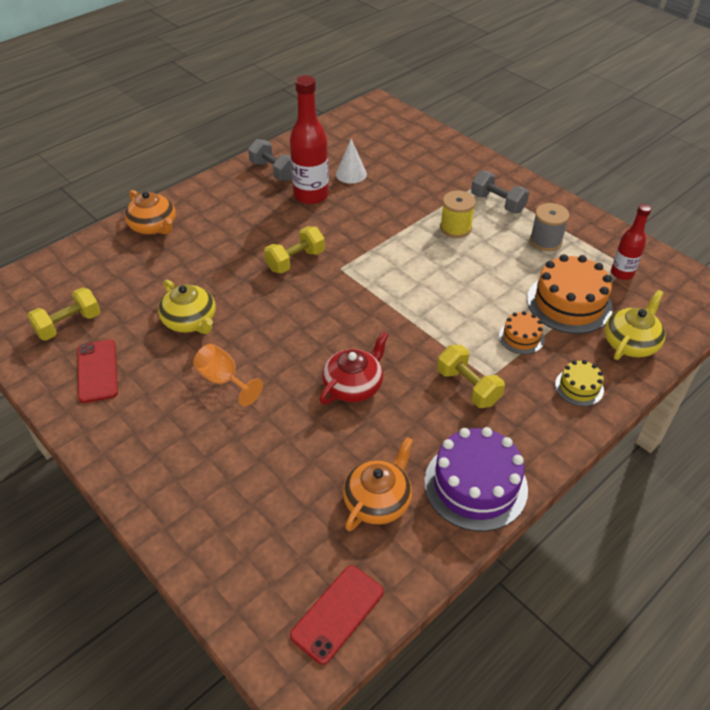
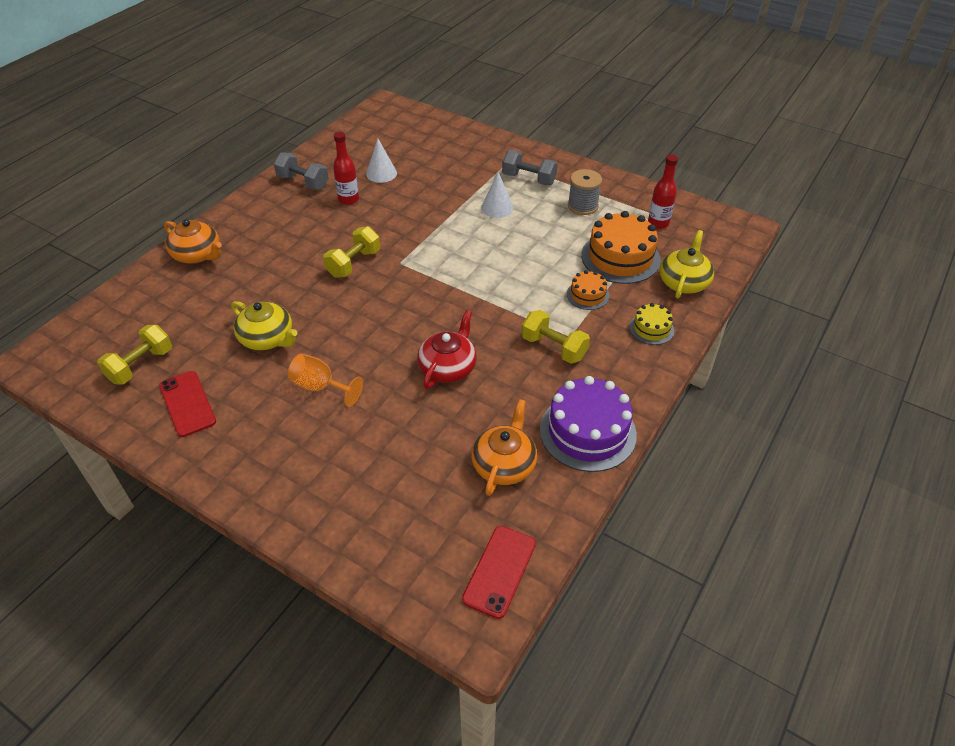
camera: 15 degrees left, 0 degrees up
red bottle [290,75,329,204] -> red bottle [333,132,359,205], size x0.59
yellow spool [440,191,476,238] -> white cone [481,172,514,218]

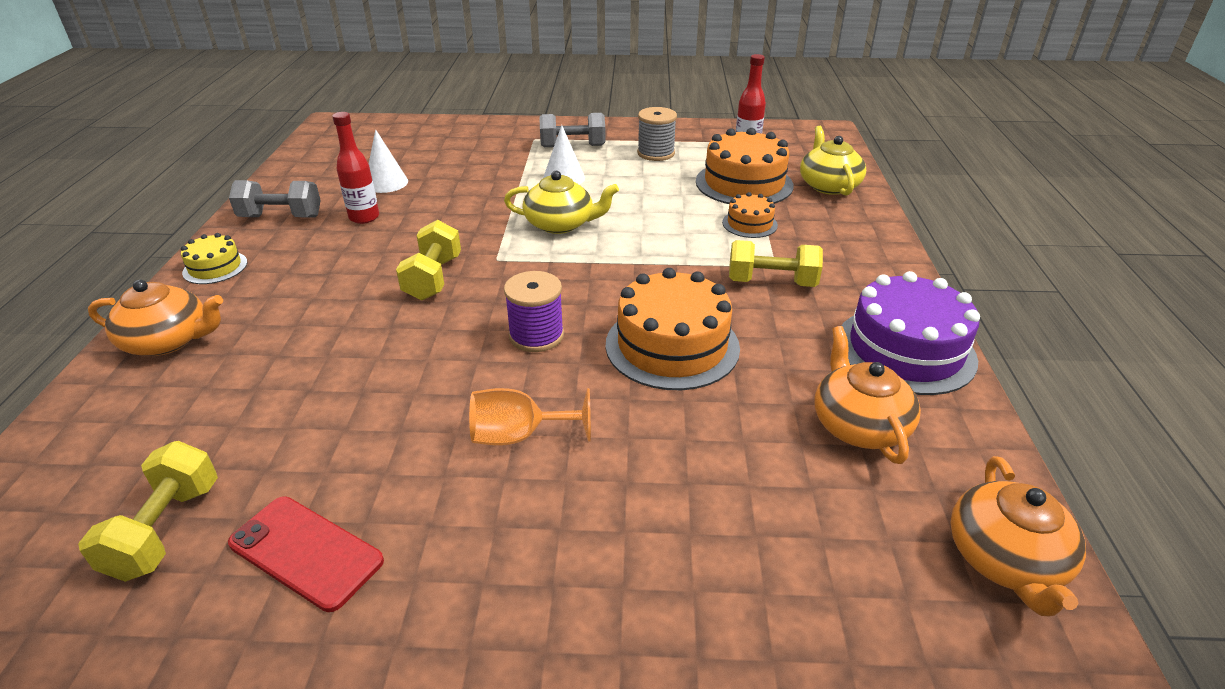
camera: 30 degrees left, 10 degrees down
yellow teapot [231,301,297,350] -> yellow teapot moved to [504,171,619,234]
red teapot [417,310,477,389] -> orange cake [606,268,740,390]
red phone [462,526,536,619] -> orange teapot [950,456,1086,617]
yellow cake [629,303,674,345] -> yellow cake moved to [181,233,247,284]
none -> purple spool [504,271,564,352]

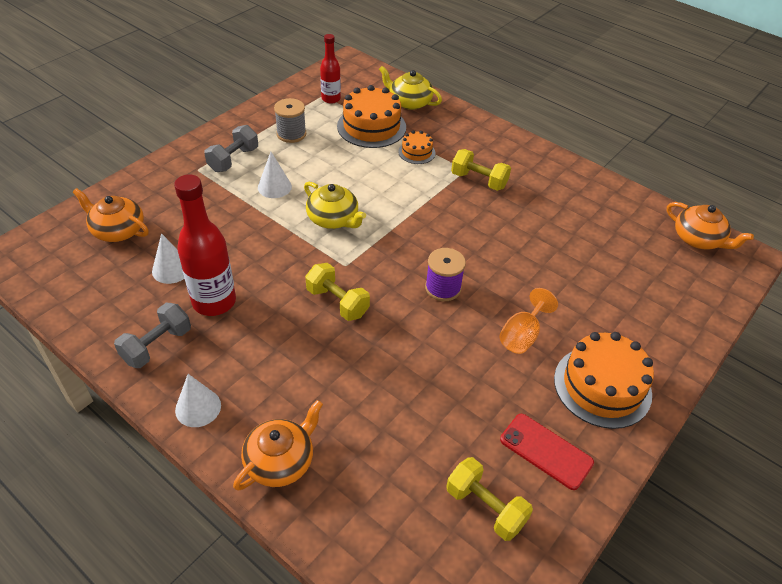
camera: 55 degrees left, 10 degrees up
yellow cake [181,233,247,284] -> white cone [175,374,221,427]
red phone [228,496,384,612] -> red phone turned 60 degrees clockwise [500,414,594,490]
red bottle [332,112,379,224] -> red bottle [174,174,236,316], size x1.69
yellow teapot [504,171,619,234] -> yellow teapot turned 90 degrees clockwise [304,182,366,229]
orange cake [606,268,740,390] -> orange cake moved to [554,332,654,429]
yellow dumbbell [729,240,823,287] -> yellow dumbbell turned 75 degrees clockwise [451,149,511,191]
orange teapot [814,326,921,464] -> orange teapot moved to [73,188,149,242]
purple cake [841,271,980,395] -> none

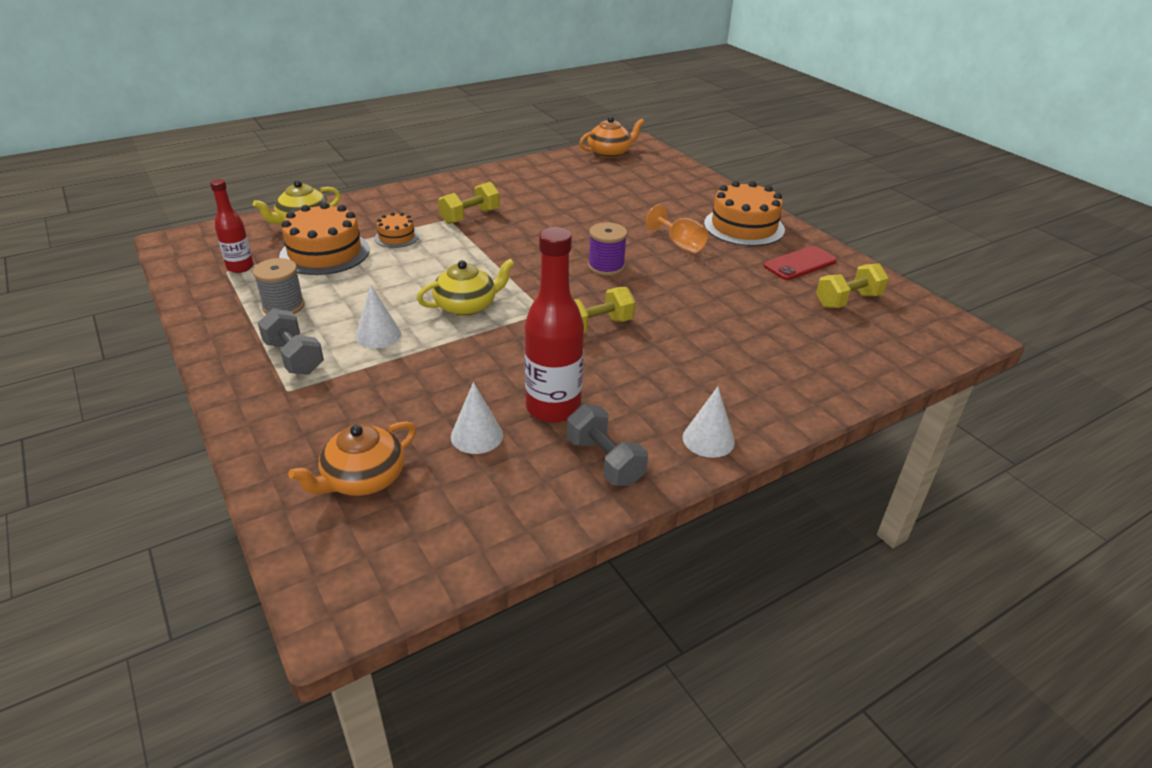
camera: 70 degrees left, 10 degrees down
orange teapot [233,400,323,491] -> none

